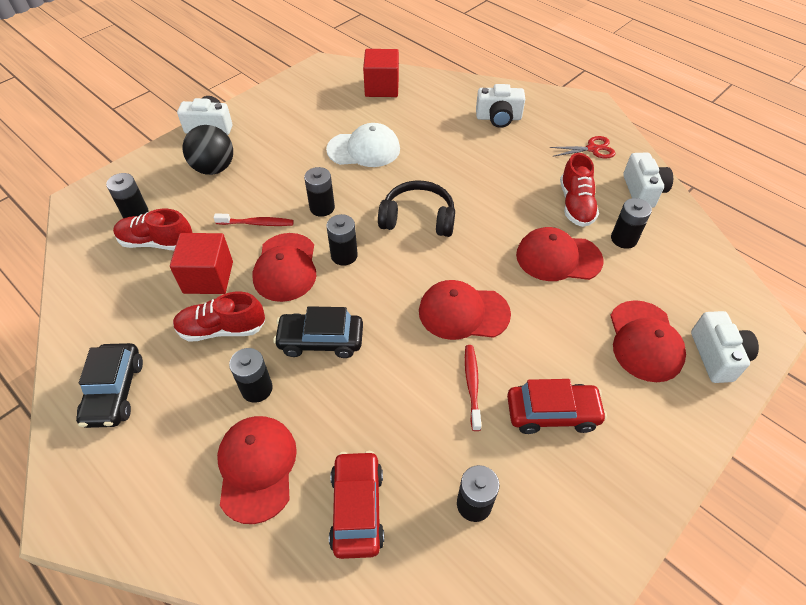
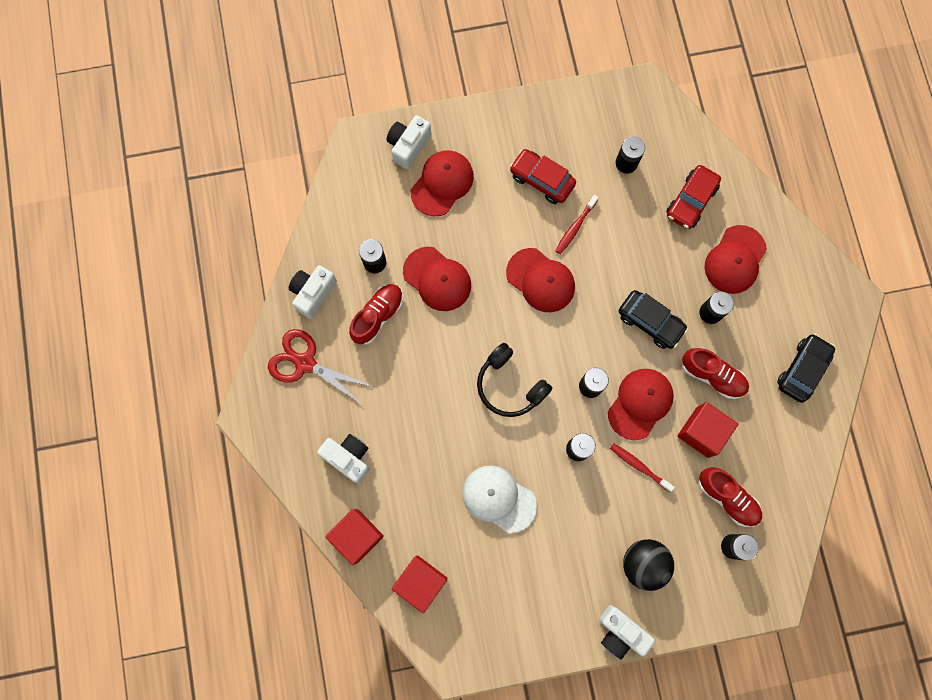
camera: 145 degrees left, 25 degrees up
red scissors [550,136,615,159] -> red scissors [268,329,373,405], size x1.64
none -> red cube [325,509,384,565]

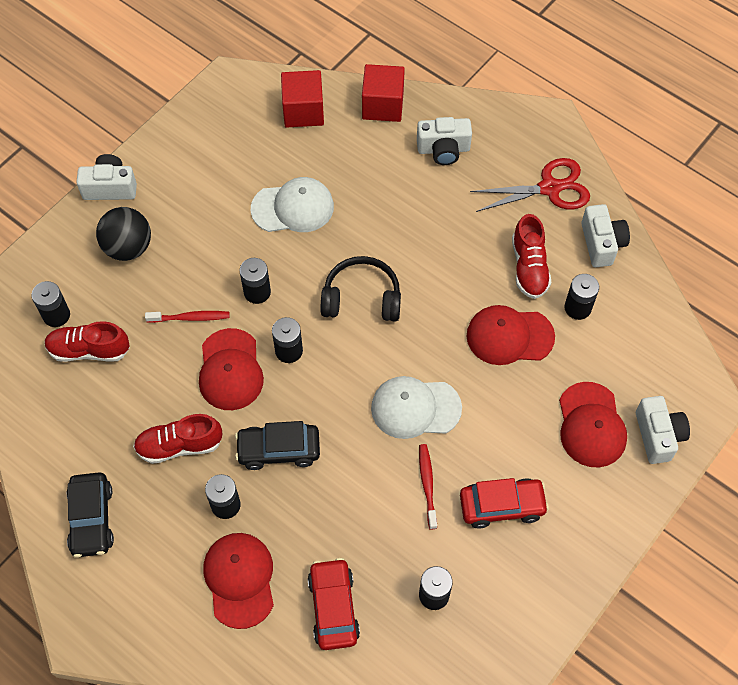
camera: 140 degrees right, 15 degrees down
red cap [506,248,575,312] -> white cap [371,376,462,439]
red cube [678,402,738,458] -> none

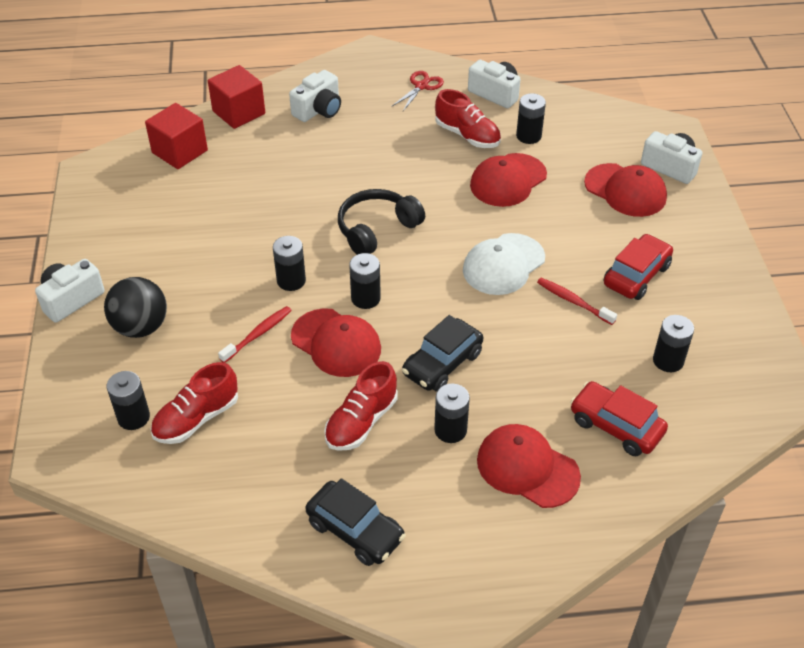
camera: 45 degrees left, 15 degrees down
white cap [251,177,334,232] -> none
red scissors [470,158,590,212] -> red scissors [391,71,444,111], size x0.61

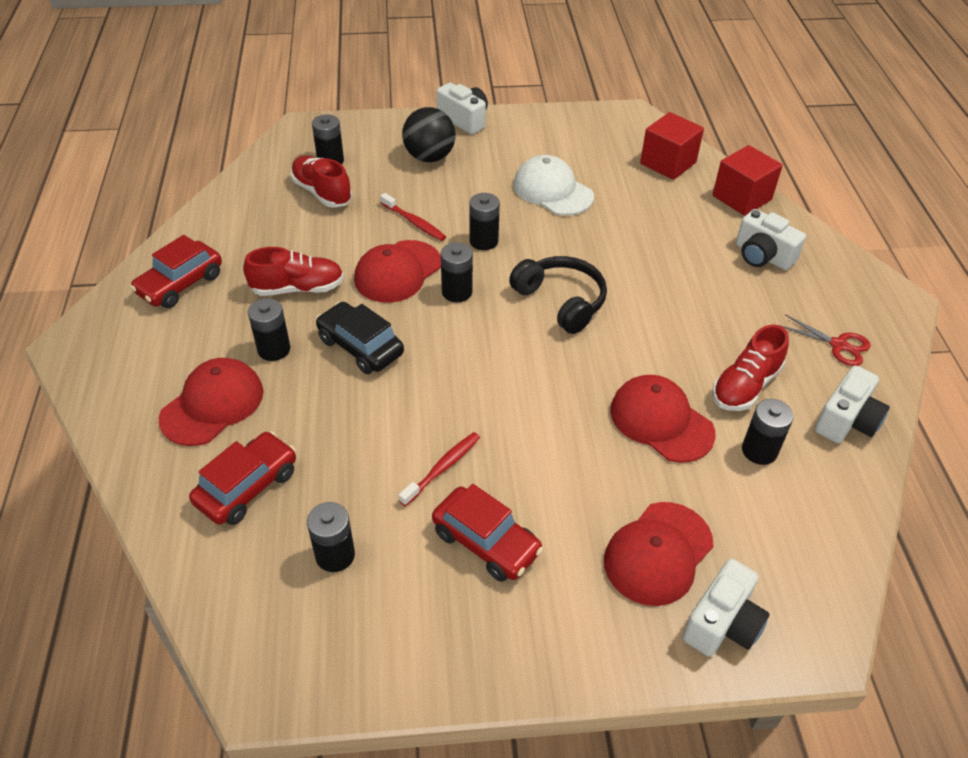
camera: 90 degrees right, 0 degrees up
black car [305,478,406,566] -> red car [130,235,222,308]
red shoe [324,361,398,451] -> red shoe turned 135 degrees clockwise [243,247,344,296]
white cap [463,233,545,295] -> white cap moved to [513,155,594,216]

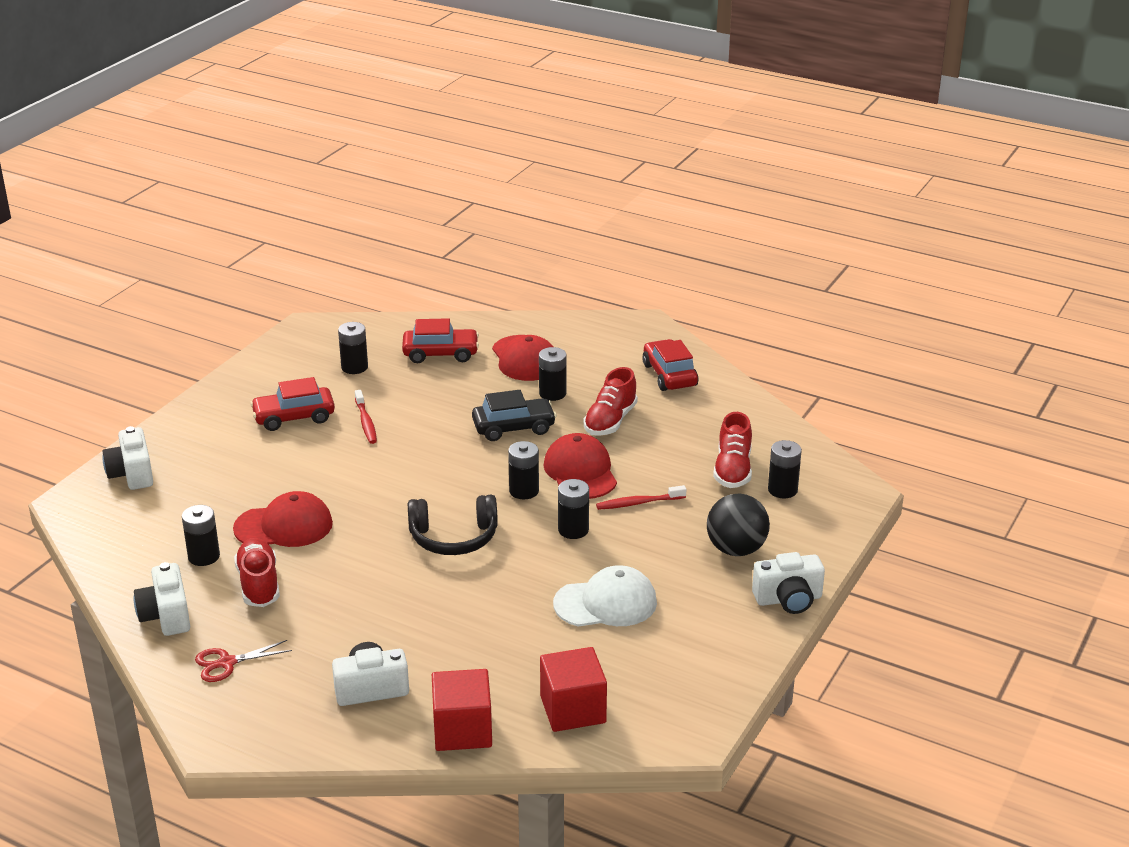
camera: 125 degrees right, 15 degrees down
red car [189,431,296,525] -> red car turned 75 degrees counterclockwise [402,318,479,363]
red shoe [291,156,352,208] -> red shoe turned 105 degrees clockwise [713,412,752,488]
red cap [604,502,714,606] -> none

